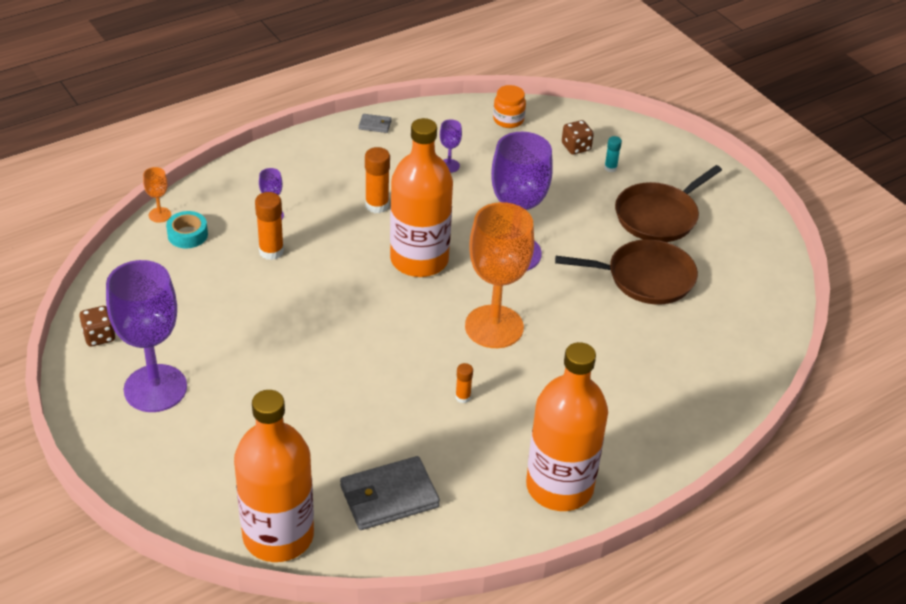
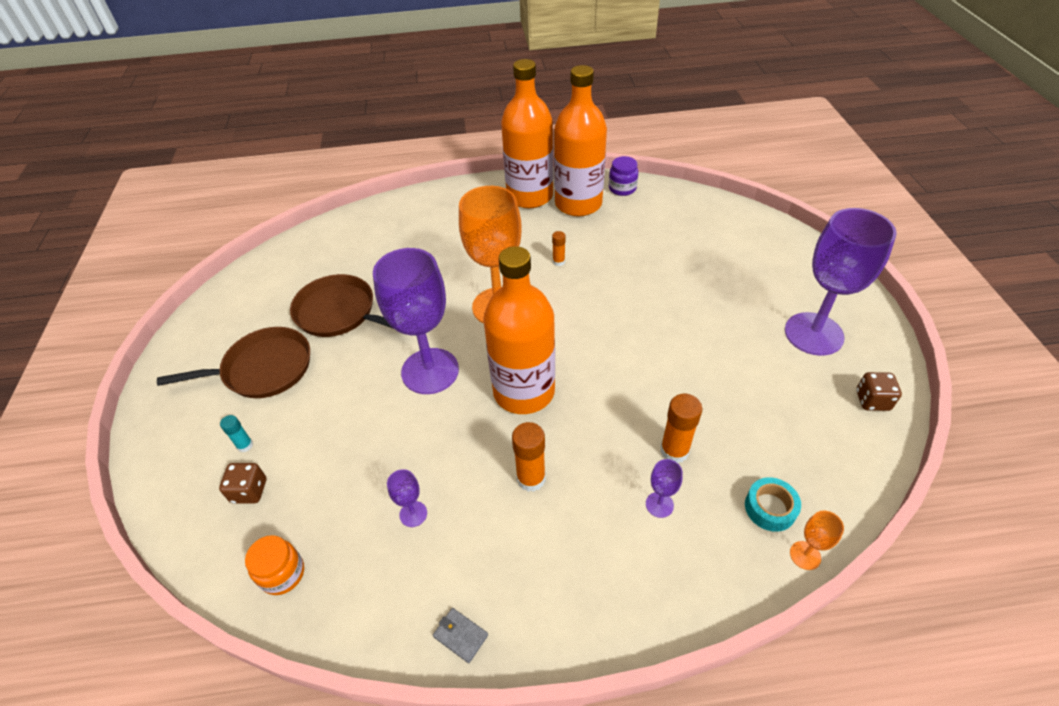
camera: 150 degrees left, 5 degrees up
orange bottle [234,390,314,562] -> orange bottle moved to [554,65,607,216]
grey wallet [340,456,440,530] -> none
none -> purple jar [609,156,638,196]

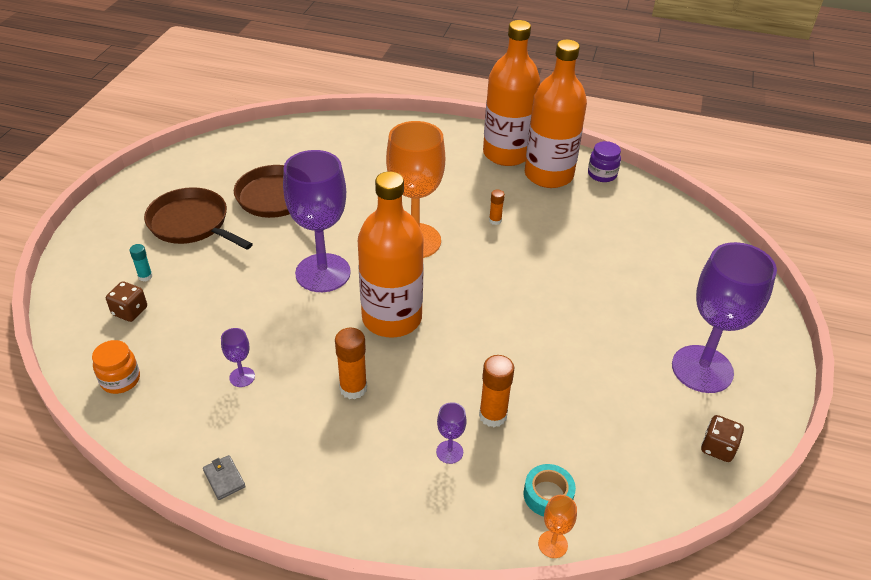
camera: 20 degrees right, 5 degrees down
brown pan [157,327,310,398] -> brown pan turned 150 degrees counterclockwise [144,187,253,250]

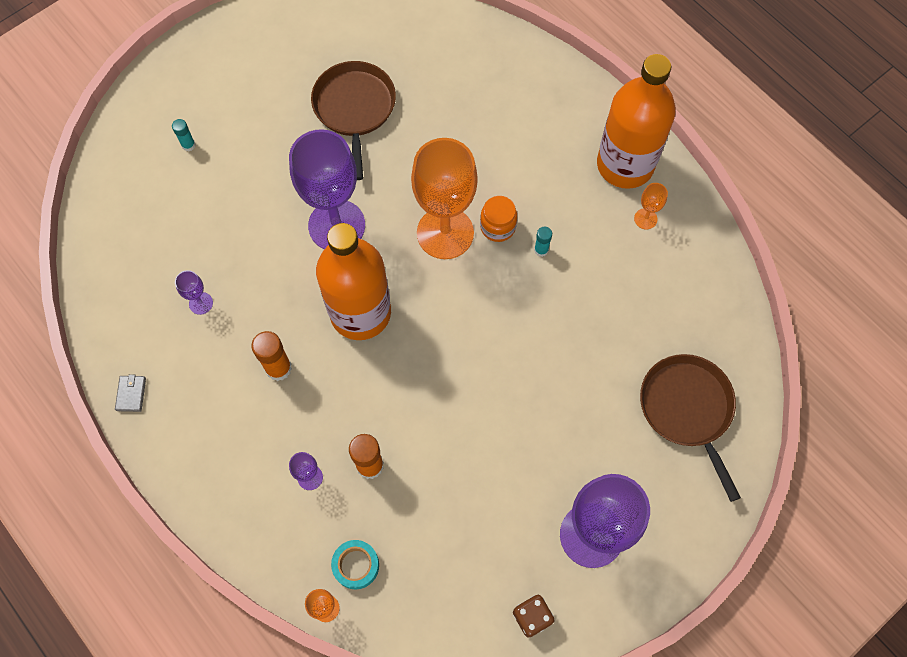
camera: 35 degrees right, 25 degrees up
orange jar [92,340,140,394] -> orange jar moved to [480,196,517,242]
brown dice [106,281,147,322] -> none
brown pan [144,187,253,250] -> brown pan moved to [640,354,741,502]
orange glue stick [489,190,505,225] -> turquoise glue stick [534,227,552,257]
orange bottle [525,39,587,188] -> orange goblet [634,183,668,229]
purple jar [588,141,621,182] -> none

